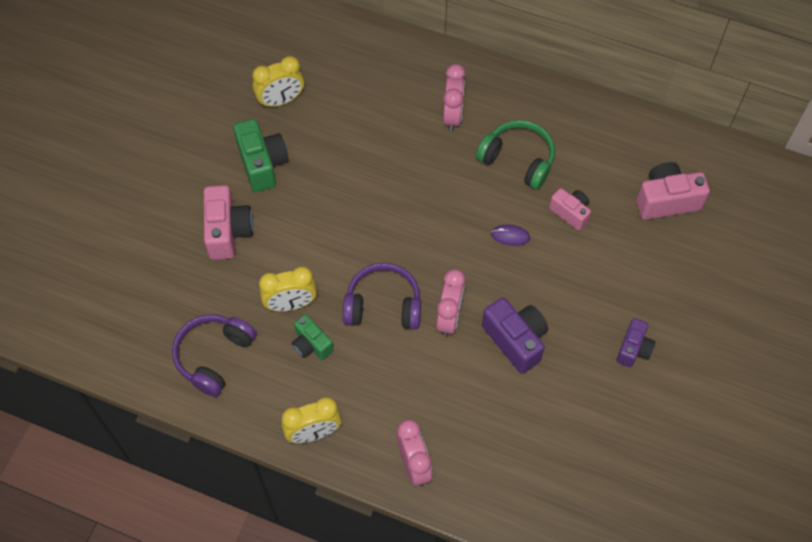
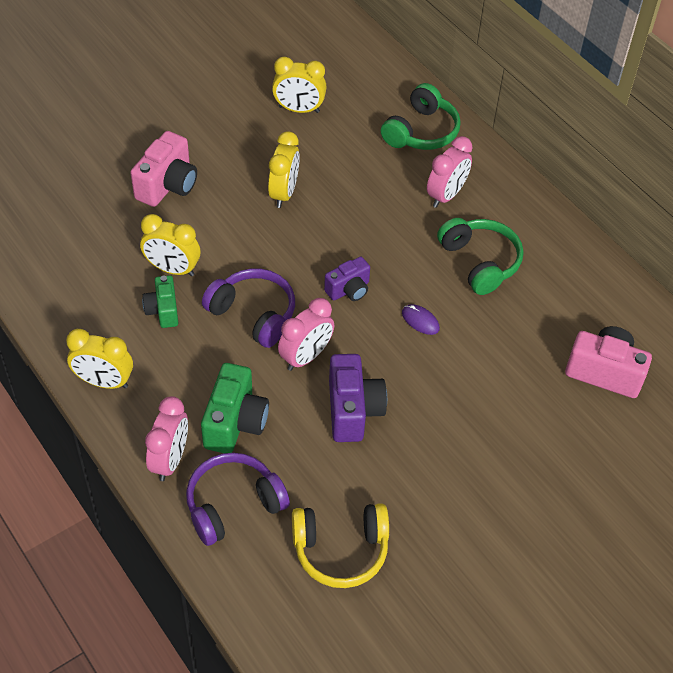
camera: 30 degrees right, 10 degrees down
purple headphones [172,314,257,397] -> purple headphones moved to [186,453,290,546]
green camera [233,119,289,192] -> green camera moved to [201,363,269,453]
pink camera [549,188,591,231] -> none
purple camera [616,318,656,367] -> purple camera moved to [324,256,370,301]
none -> yellow clock [268,131,300,208]
none -> yellow headphones [292,503,389,588]
none -> green headphones [381,83,461,150]

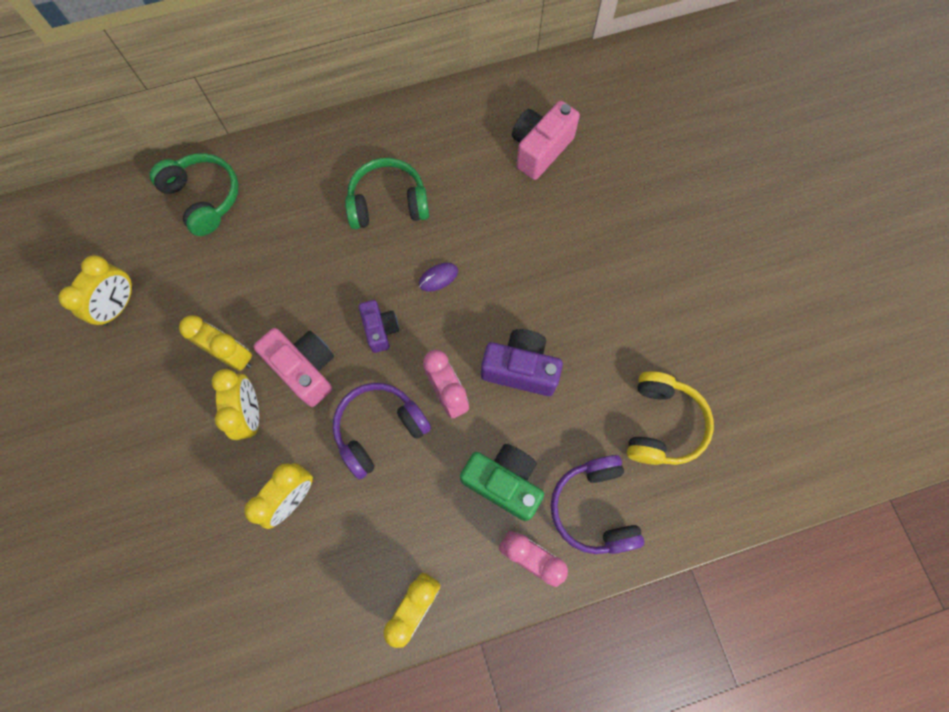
camera: 70 degrees left, 20 degrees up
pink camera [130,131,197,207] -> pink camera moved to [253,328,334,407]
green camera [142,275,178,328] -> none
pink clock [427,136,473,208] -> none
none -> yellow clock [212,369,259,440]

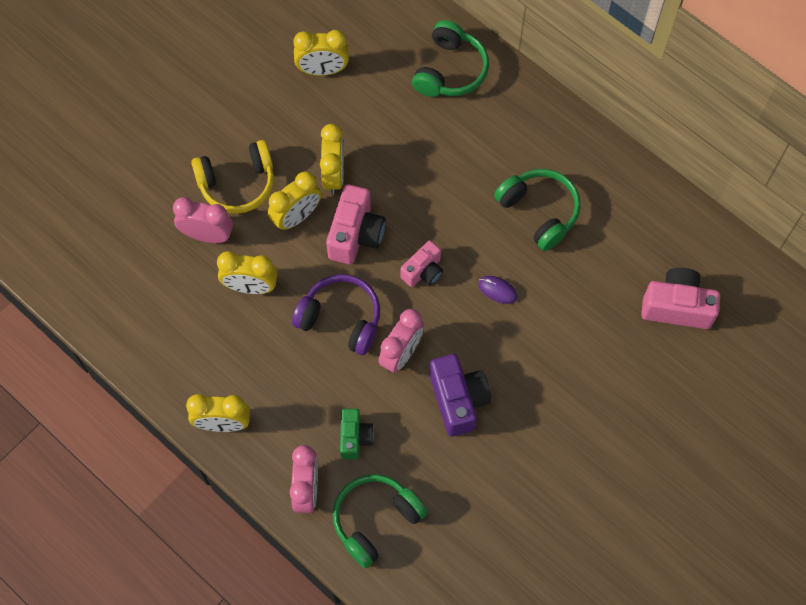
camera: 60 degrees right, 5 degrees down
purple camera [359,300,399,353] -> pink camera [401,240,443,287]
green camera [460,444,544,521] -> green camera [340,409,374,459], size x0.63
purple headphones [551,455,644,554] -> green headphones [333,474,428,569]
yellow headphones [627,371,714,465] -> yellow headphones moved to [191,140,274,214]
none -> pink clock [173,197,233,243]

